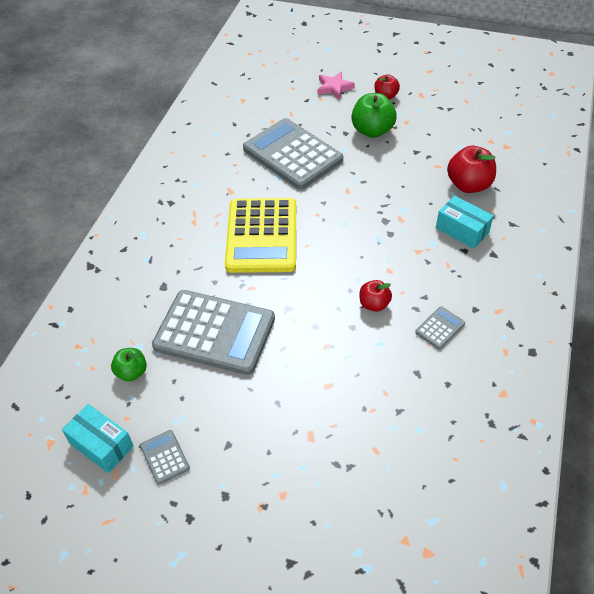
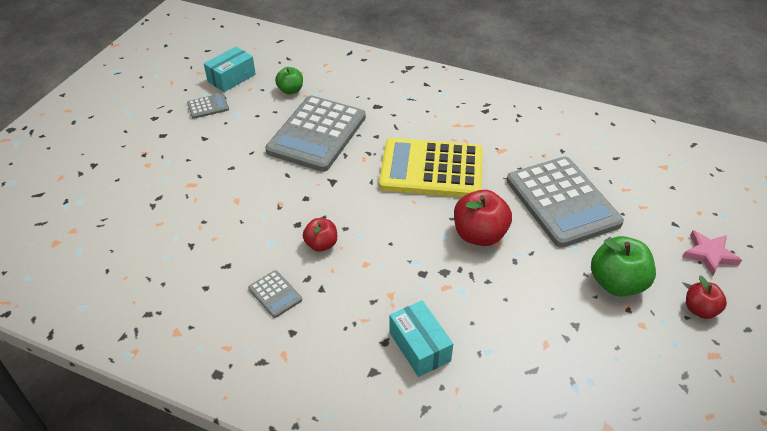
camera: 95 degrees right, 5 degrees down
grey calculator [243,118,343,190] -> grey calculator turned 105 degrees clockwise [507,157,624,248]
turquoise box [436,196,494,249] -> turquoise box turned 75 degrees counterclockwise [389,300,453,377]
red apple [447,146,496,193] -> red apple moved to [454,190,512,246]

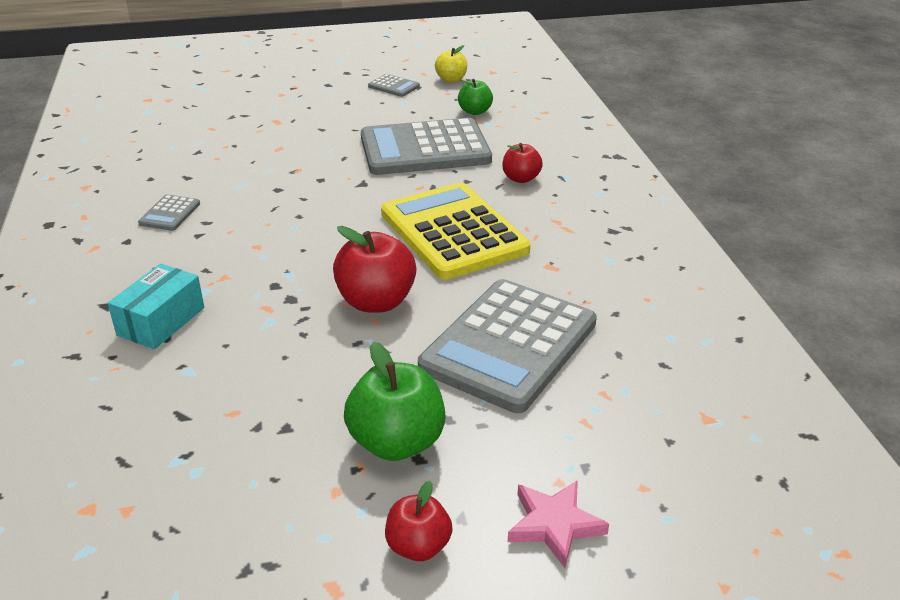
camera: 55 degrees right, 10 degrees down
turquoise box [204,47,256,92] -> yellow apple [435,45,467,83]
red apple [303,218,337,252] -> red apple moved to [503,143,543,183]

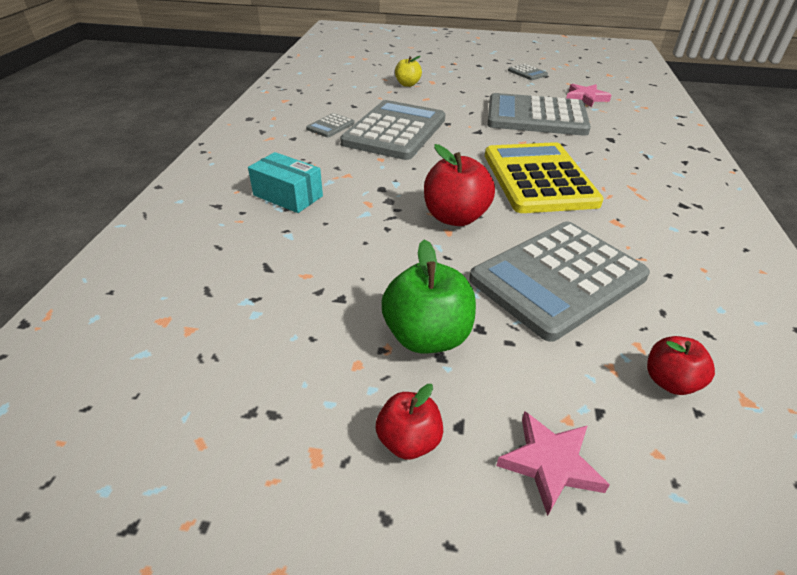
camera: 20 degrees right, 5 degrees up
turquoise box [108,264,204,349] -> turquoise box turned 75 degrees clockwise [248,152,323,213]
yellow apple [435,45,467,83] -> yellow apple moved to [395,56,422,87]
green apple [458,79,493,115] -> pink star [566,84,612,107]
red apple [503,143,543,183] -> red apple moved to [647,336,715,395]
none -> grey calculator [340,100,445,160]

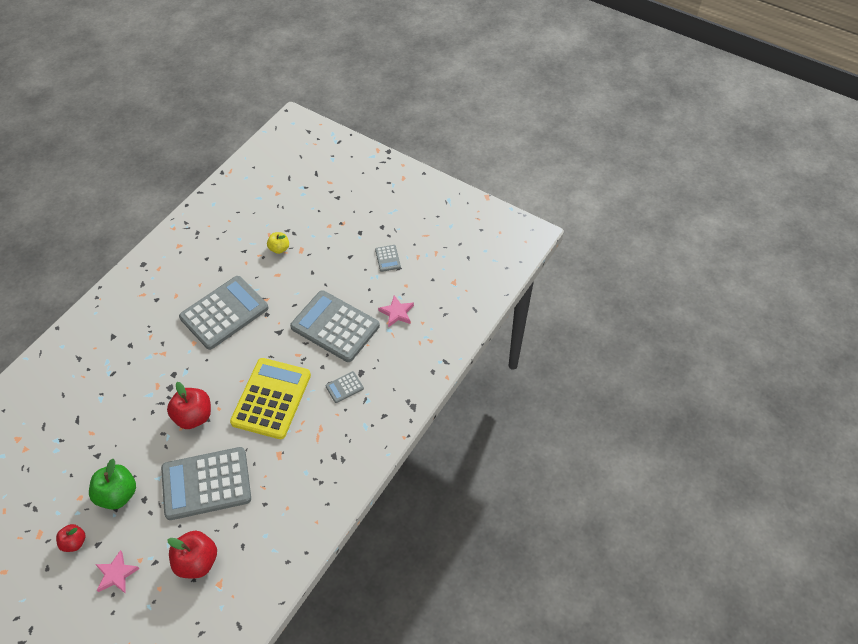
camera: 25 degrees right, 15 degrees up
turquoise box [248,152,323,213] -> none
grey calculator [306,113,355,137] -> grey calculator moved to [325,371,364,403]
red apple [647,336,715,395] -> red apple [167,531,217,578], size x1.68

